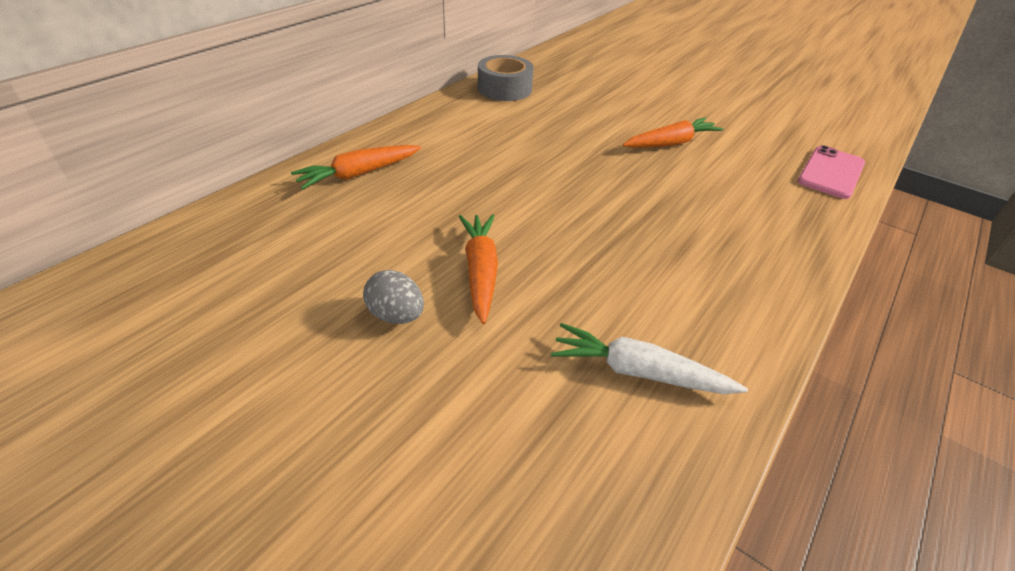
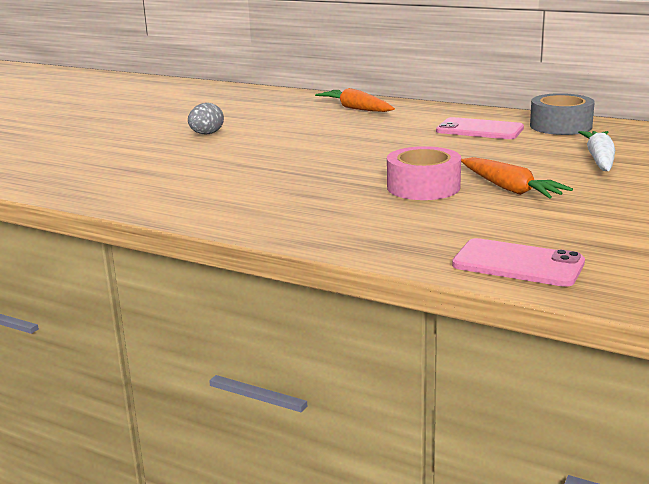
camera: 85 degrees right, 20 degrees down
orange carrot [459,214,498,324] -> none
white carrot [551,323,748,394] -> white carrot moved to [578,131,615,171]
none -> pink tape [387,146,461,200]
none -> pink phone [436,117,524,139]

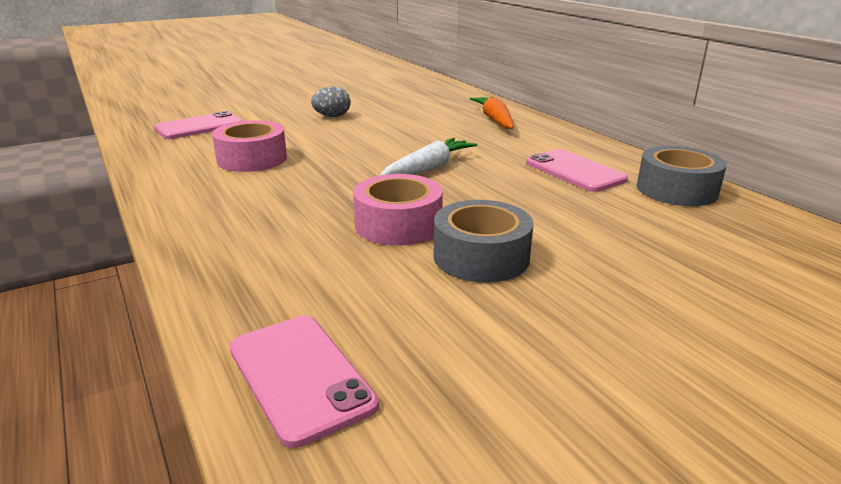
camera: 30 degrees right, 5 degrees up
orange carrot [461,157,573,199] -> grey tape [434,200,534,283]
white carrot [578,131,615,171] -> white carrot moved to [379,138,477,176]
none -> pink phone [154,111,243,139]
none -> pink tape [212,120,287,172]

